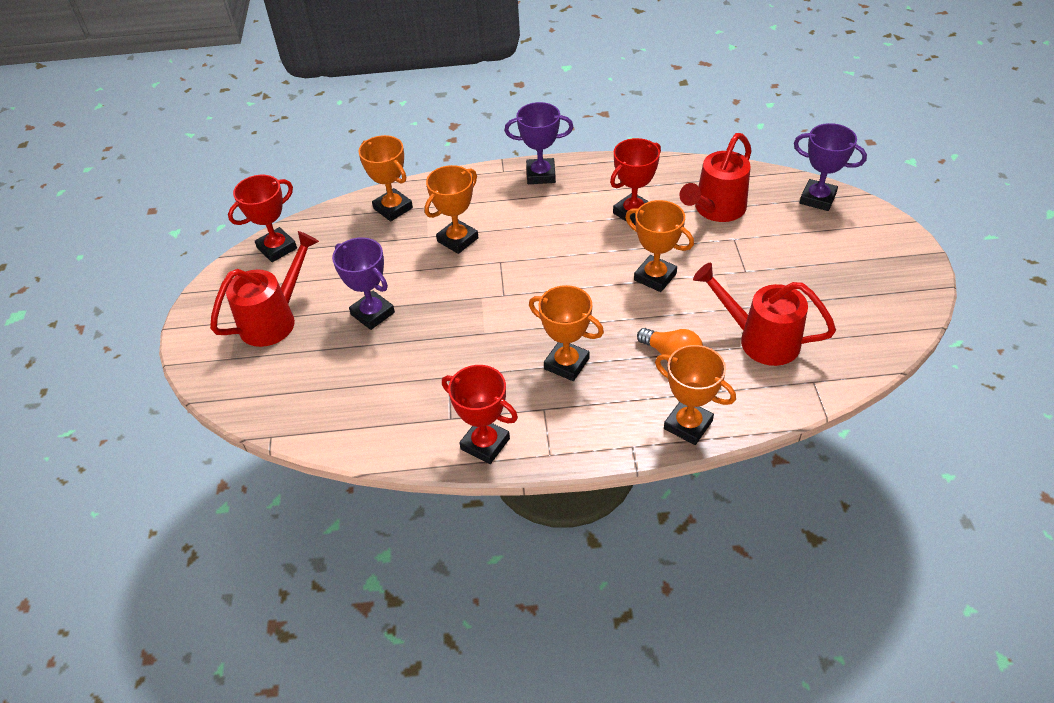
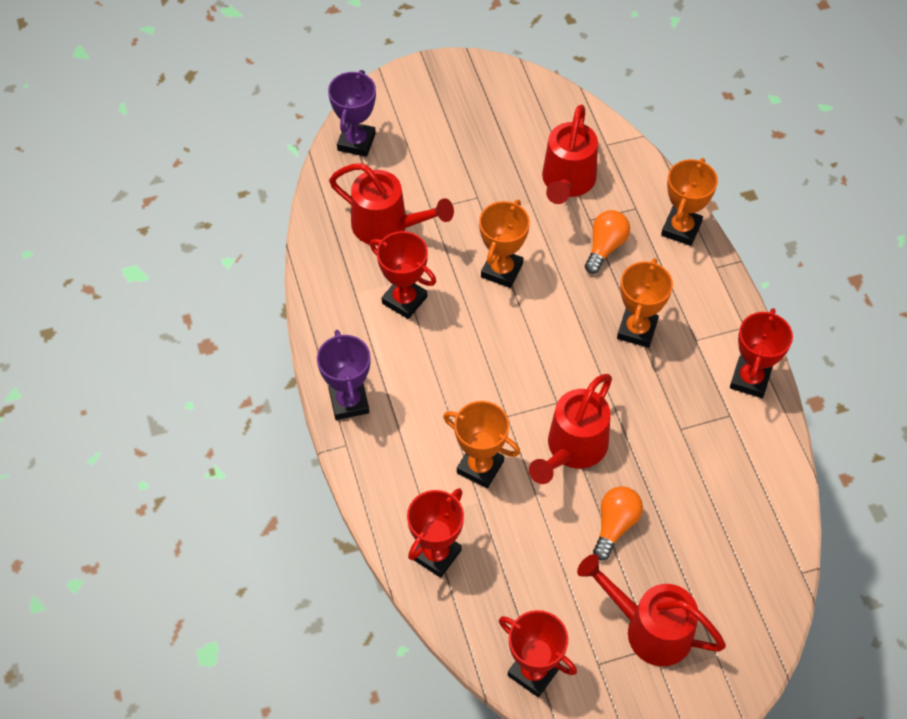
camera: 105 degrees left, 10 degrees up
purple trophy [332,237,395,330] -> orange light bulb [593,486,643,561]
orange trophy [358,135,413,221] -> red trophy [407,488,464,578]
none -> red watering can [529,374,612,484]

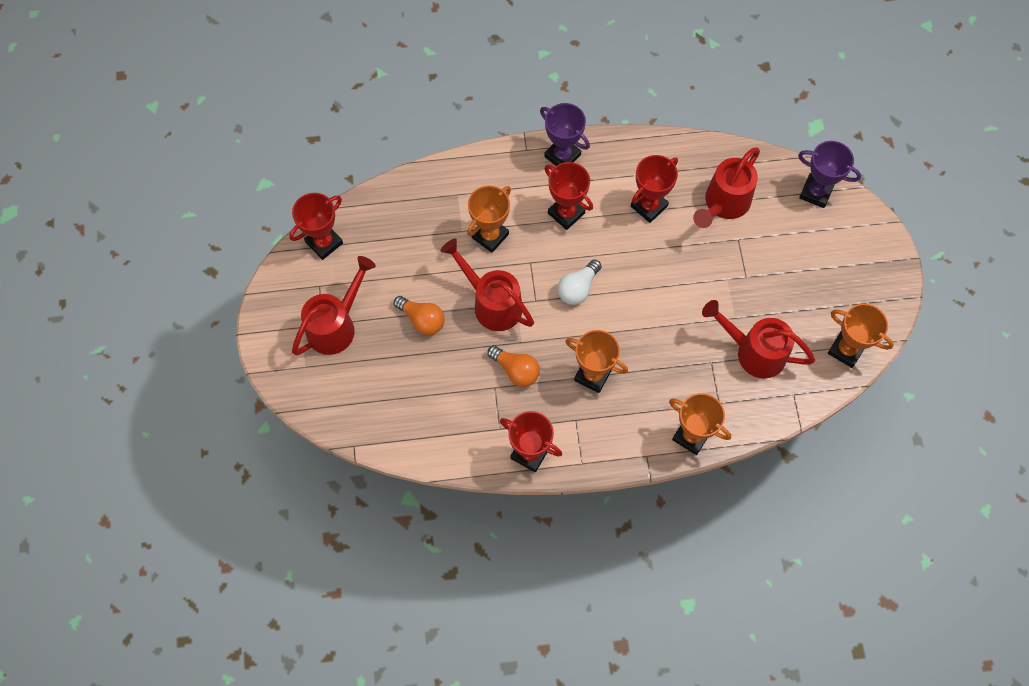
camera: 100 degrees right, 10 degrees up
purple trophy [317,330,371,420] -> purple trophy turned 45 degrees clockwise [540,103,590,166]
red trophy [407,488,464,578] -> red trophy moved to [545,162,593,230]
orange trophy [479,200,530,288] -> orange trophy moved to [828,304,894,368]
orange light bulb [585,210,630,274] -> orange light bulb moved to [487,345,540,387]
none -> white light bulb [558,259,602,305]

